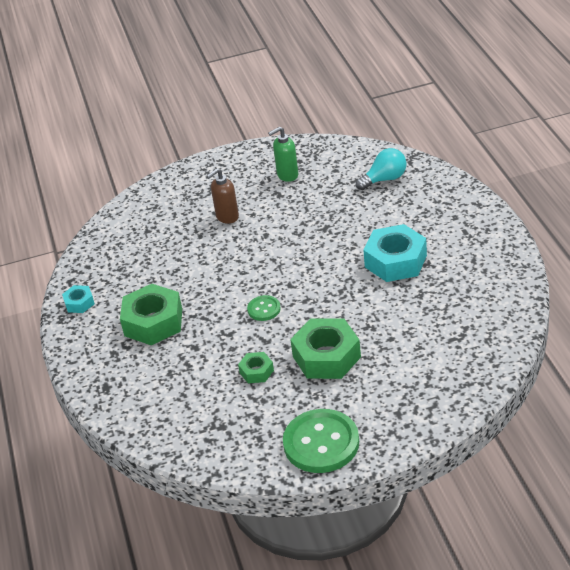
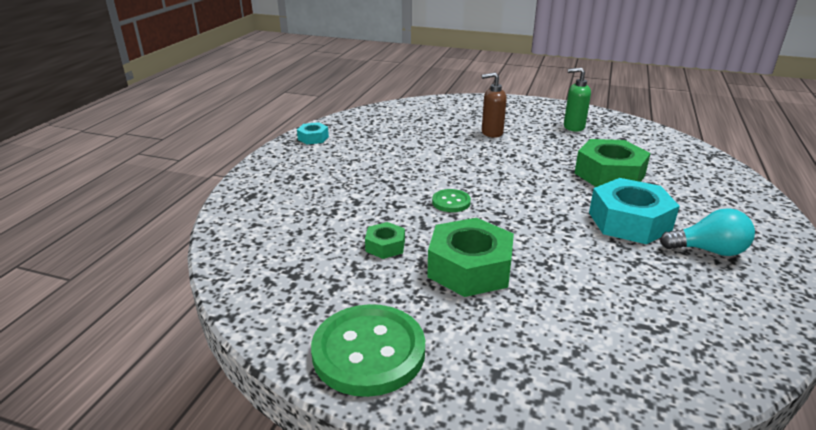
camera: 30 degrees right, 10 degrees down
green nut [120,284,182,345] -> green nut moved to [574,139,651,187]
turquoise light bulb [356,148,406,190] -> turquoise light bulb moved to [660,208,755,256]

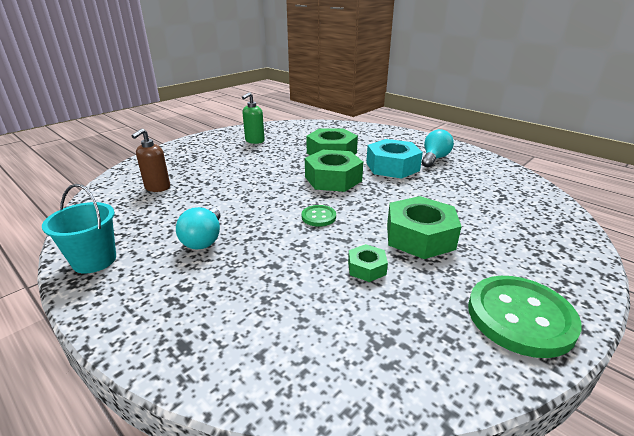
camera: 65 degrees left, 0 degrees up
turquoise nut [297,122,329,145] -> turquoise bucket [42,184,116,274]
brown soap dispenser [482,73,507,138] -> brown soap dispenser moved to [132,128,170,192]
none -> turquoise light bulb [176,207,221,249]
none -> green nut [305,150,363,192]

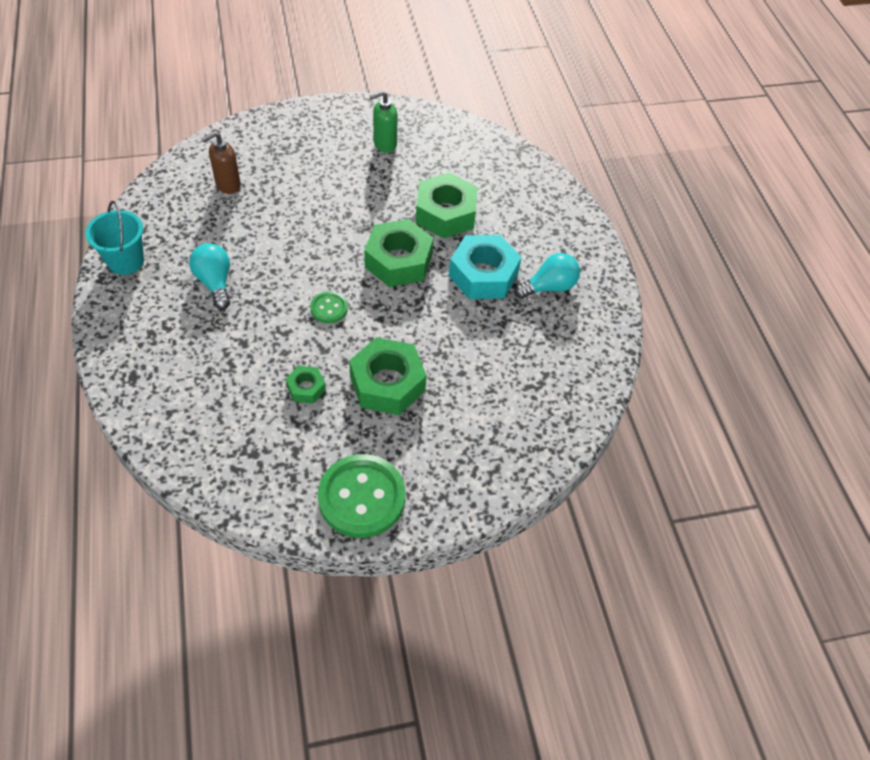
camera: 30 degrees right, 25 degrees up
turquoise light bulb [176,207,221,249] -> turquoise light bulb turned 120 degrees clockwise [189,243,230,309]

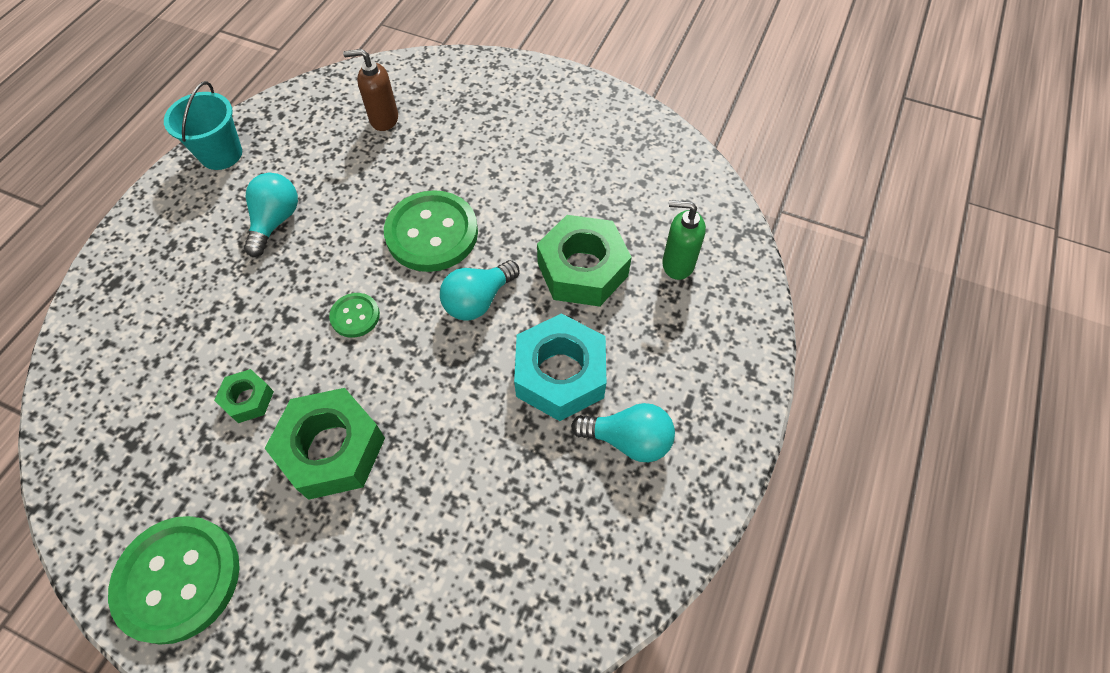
camera: 40 degrees right, 5 degrees up
green nut [364,219,434,287] -> turquoise light bulb [440,260,520,321]
green soap dispenser [370,91,398,153] -> green soap dispenser moved to [662,200,706,280]
none -> green button [384,190,478,272]

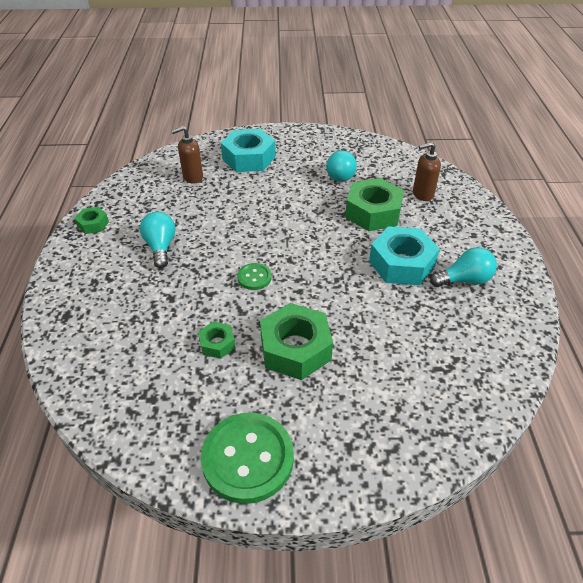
camera: 25 degrees left, 15 degrees down
turquoise bucket [164,81,242,170] -> green nut [74,207,109,234]
green button [384,190,478,272] -> none
turquoise light bulb [440,260,520,321] -> turquoise light bulb moved to [326,151,357,182]
green soap dispenser [662,200,706,280] -> brown soap dispenser [413,142,441,201]
none -> turquoise nut [221,129,276,172]

